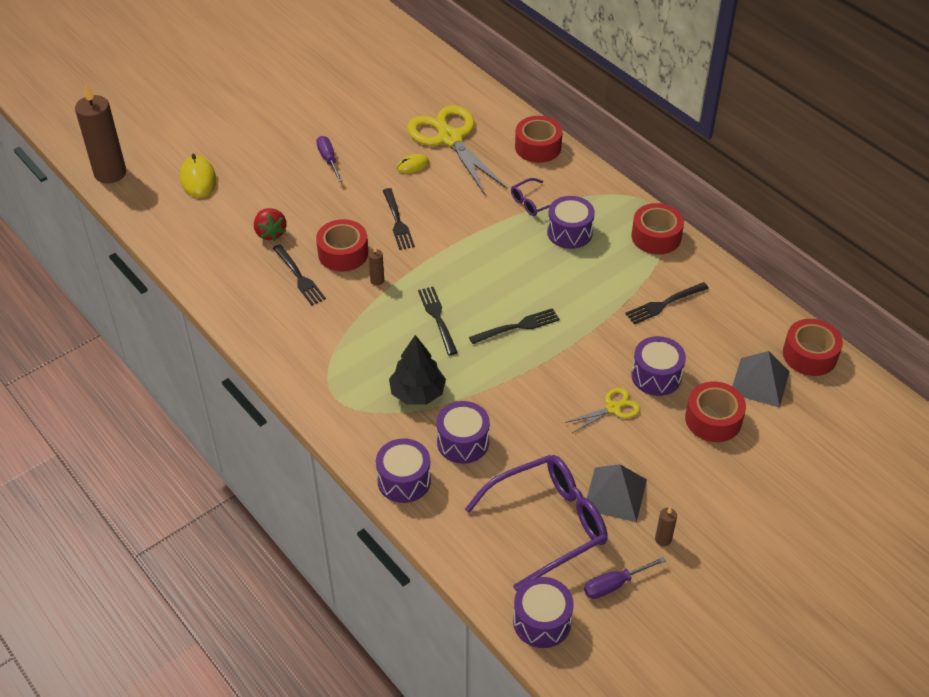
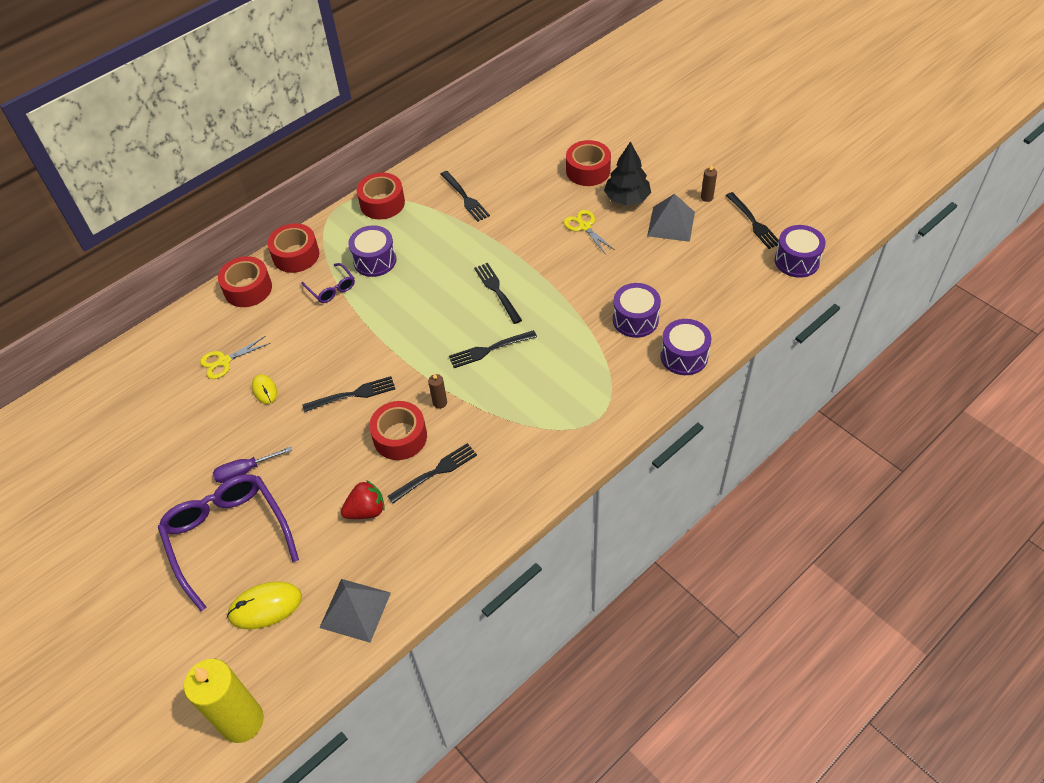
camera: 90 degrees left, 5 degrees up
brown candle [75,84,126,183] -> yellow candle [184,659,264,743]
black tree [389,335,446,405] -> black tree moved to [604,141,651,206]
yellow scissors [407,105,507,195] -> yellow scissors [200,336,270,379], size x0.47
purple glasses [465,455,608,591] -> purple glasses moved to [158,474,299,611]
purple screwdriver [584,557,666,599] -> black fork [726,192,779,249]
purple drum [631,336,686,396] -> none
grey pyramid [733,351,790,408] -> grey pyramid moved to [319,579,391,643]
red tape [783,319,843,376] -> red tape moved to [267,223,319,273]

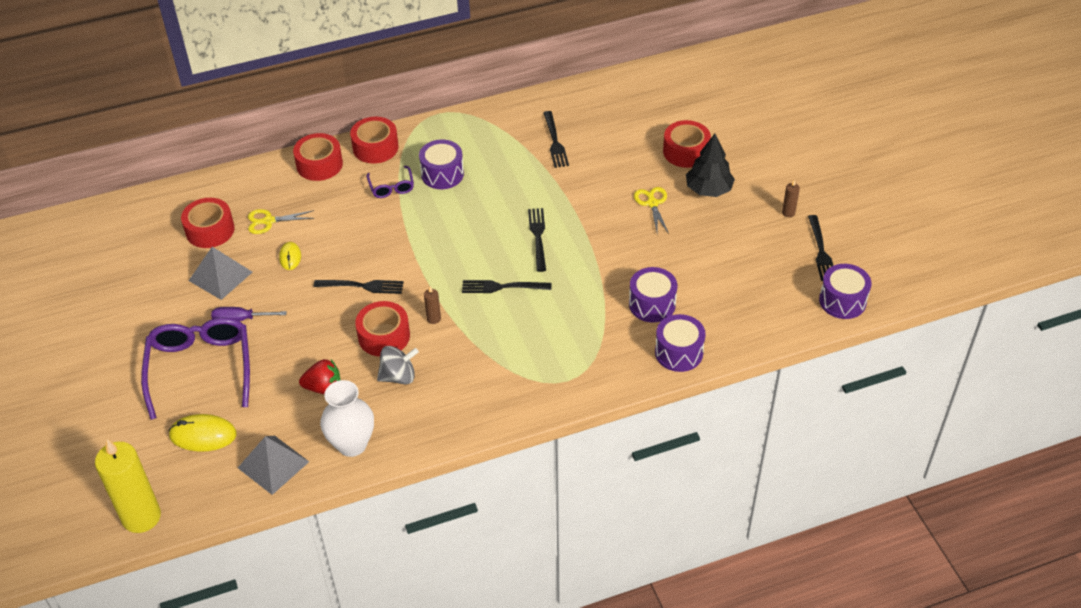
camera: 20 degrees right, 5 degrees down
red tape [357,172,405,219] -> red tape moved to [181,198,235,248]
black fork [387,443,477,503] -> grey spinning top [377,346,419,385]
grey pyramid [647,194,695,242] -> grey pyramid moved to [189,247,252,300]
none -> white vase [320,380,374,457]

